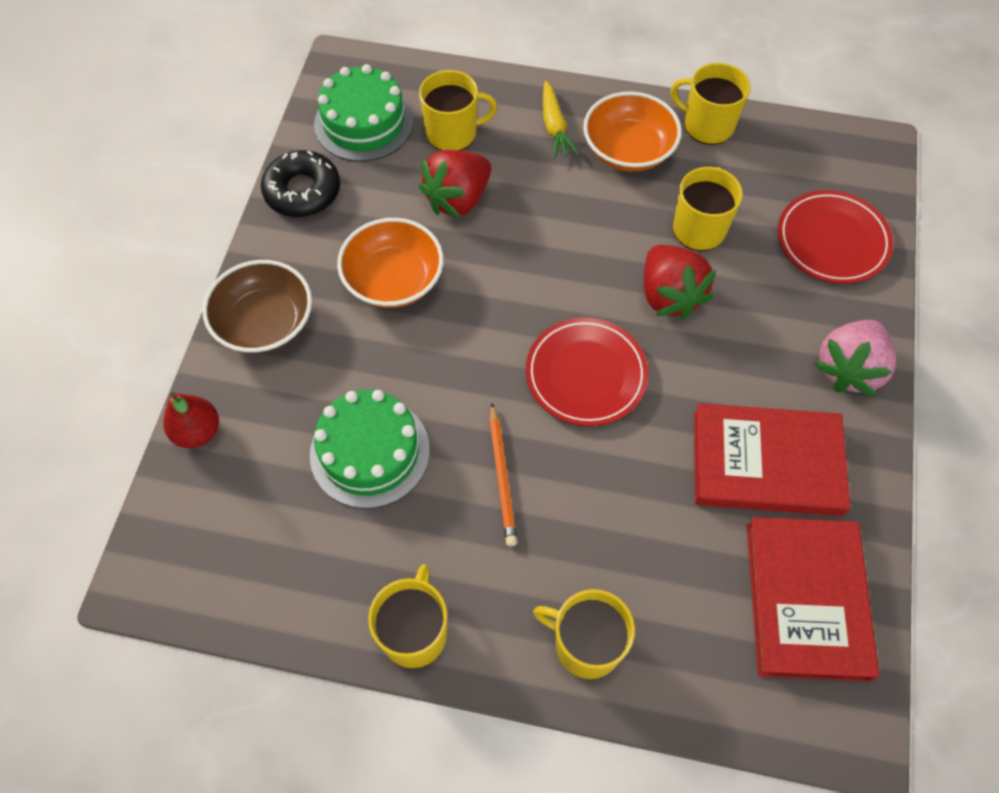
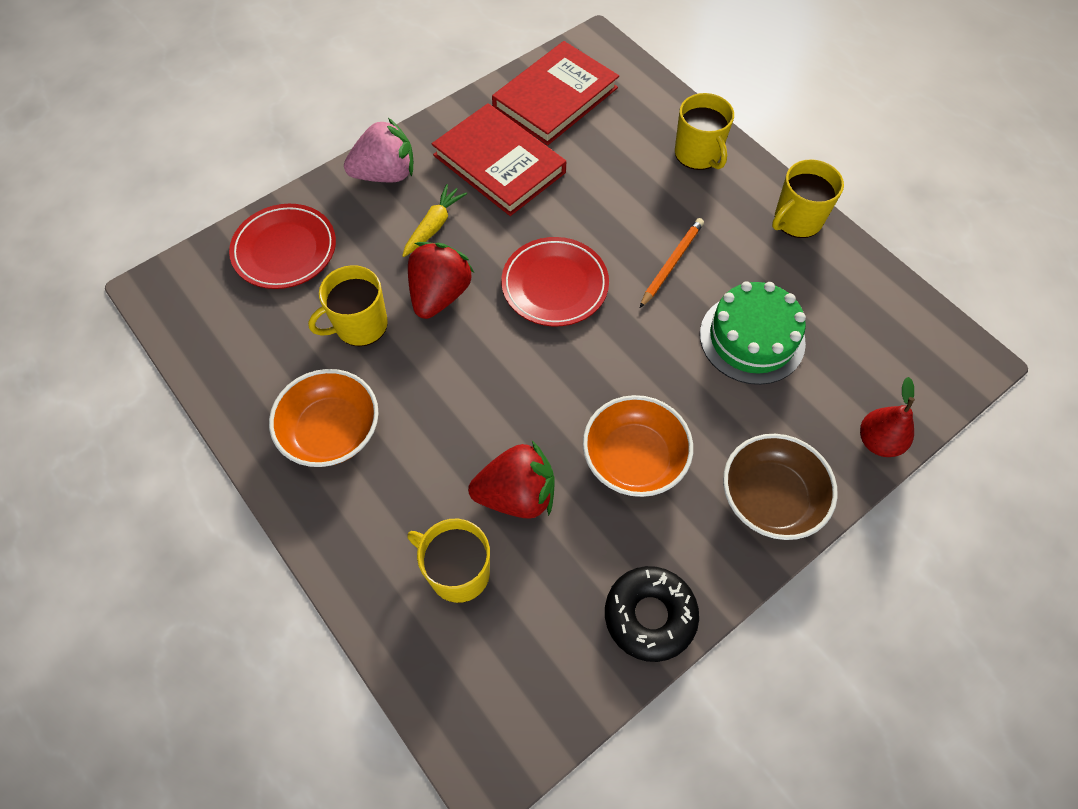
camera: 140 degrees left, 0 degrees up
green cake [314,64,414,162] -> none
yellow carrot [543,81,579,159] -> yellow carrot moved to [402,184,467,257]
yellow mug [671,63,751,145] -> none

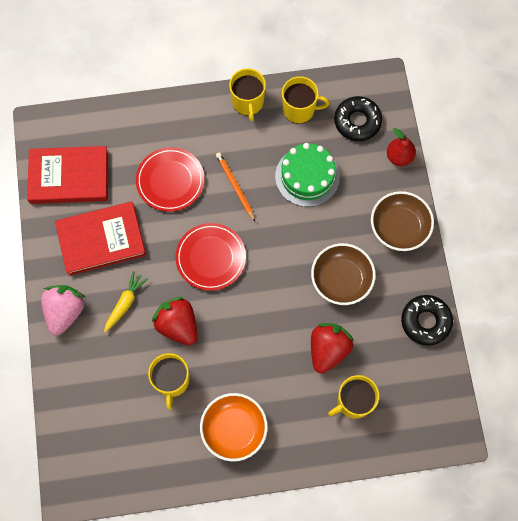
camera: 60 degrees left, 10 degrees up
red plate [229,204,336,289] -> red plate moved to [136,147,204,212]
yellow carrot [402,184,467,257] -> yellow carrot turned 60 degrees clockwise [104,271,148,332]
red book [492,41,619,145] -> red book turned 75 degrees counterclockwise [27,146,108,204]
orange bowl [583,395,693,497] -> brown bowl [311,243,376,305]
yellow mug [675,93,734,170] -> yellow mug moved to [282,76,329,124]
none -> black donut [334,96,382,141]

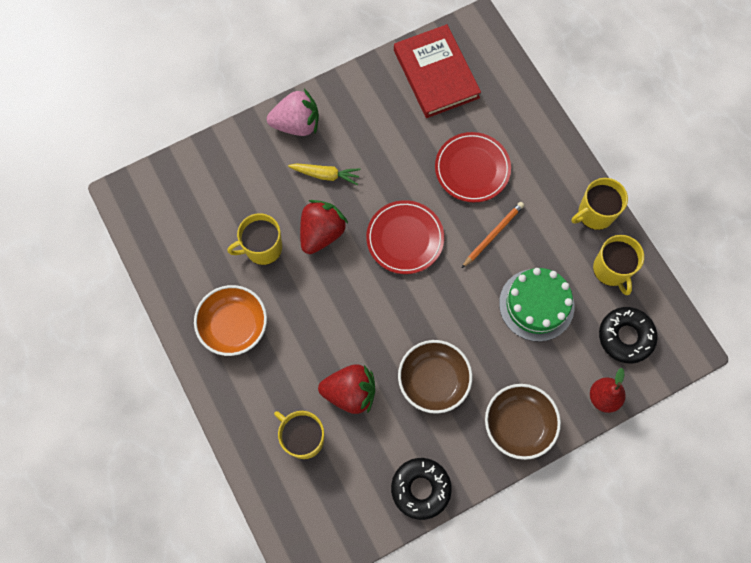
camera: 70 degrees right, 0 degrees up
red book [55,202,146,276] -> none

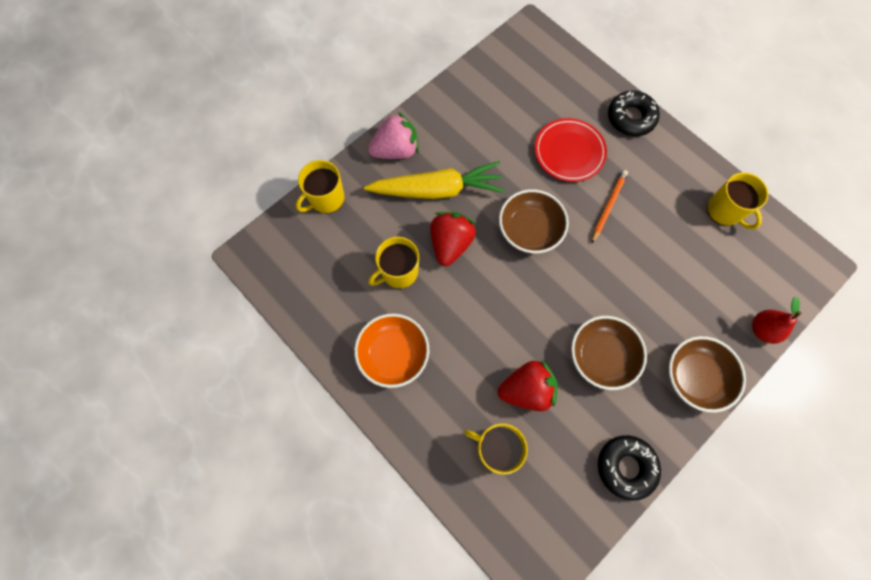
camera: 15 degrees left, 0 degrees up
yellow carrot [288,163,361,185] -> yellow carrot [364,161,505,199], size x1.96
red plate [366,200,444,274] -> brown bowl [499,189,569,253]
red book [394,24,481,118] -> none
green cake [499,268,574,342] -> none
yellow mug [571,178,628,230] -> yellow mug moved to [296,160,345,214]
black donut [599,307,658,364] -> black donut moved to [608,91,660,136]

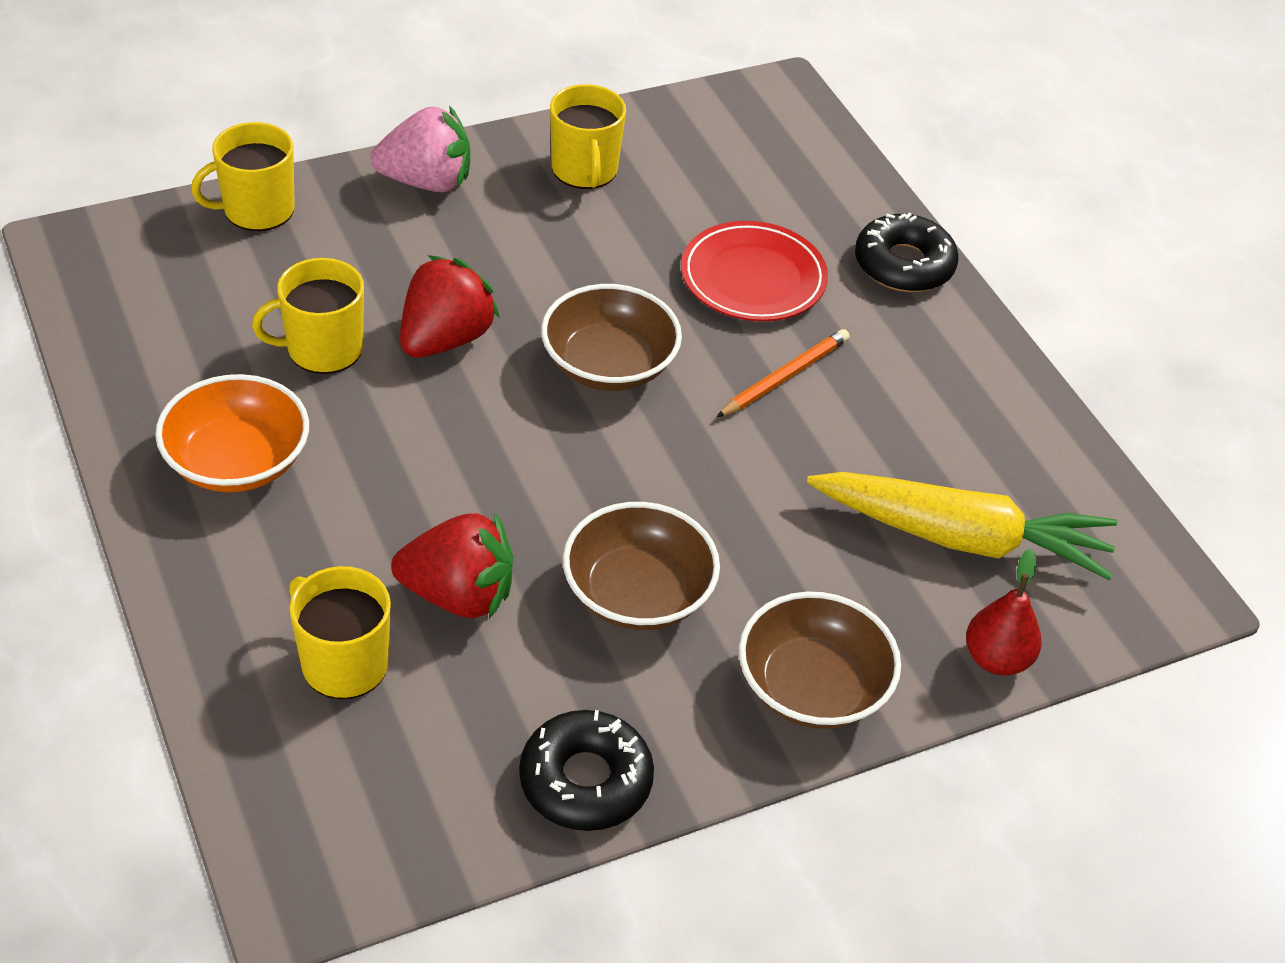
camera: 15 degrees right, 25 degrees down
yellow carrot [364,161,505,199] -> yellow carrot moved to [807,472,1117,580]
yellow mug [707,172,768,229] -> yellow mug moved to [550,84,626,189]

